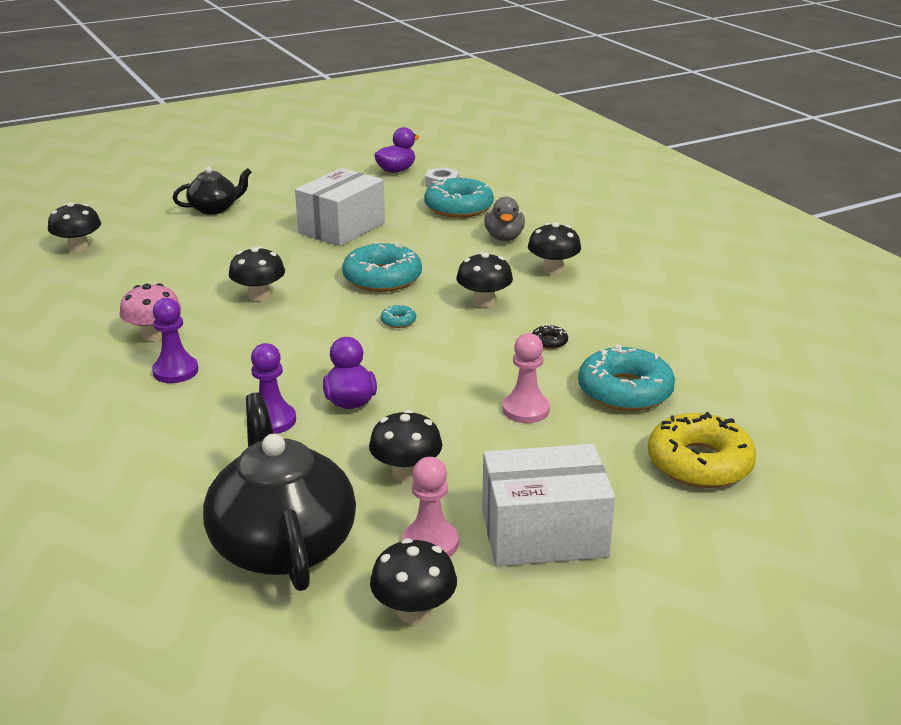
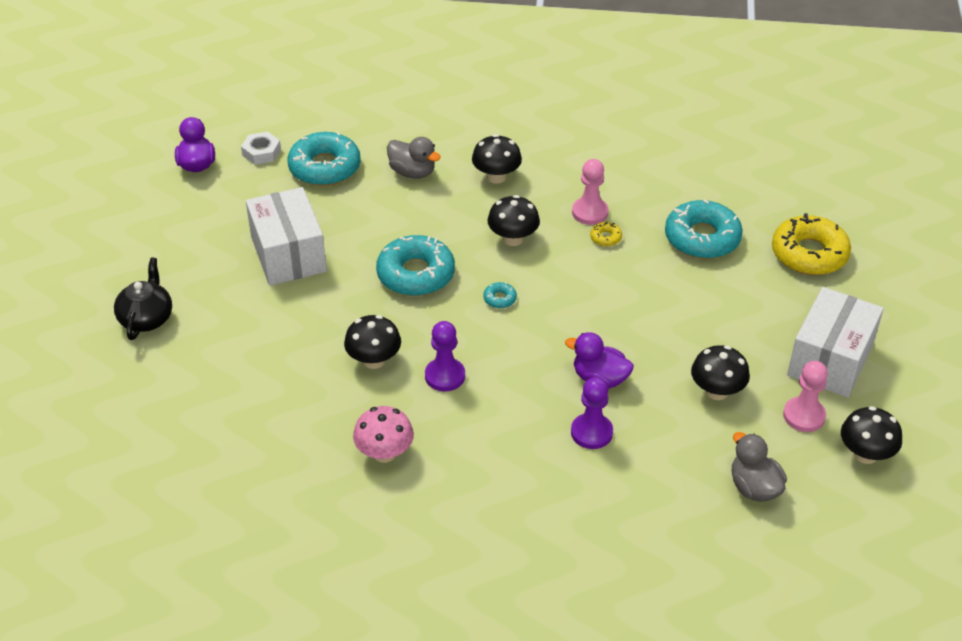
camera: 55 degrees left, 15 degrees up
black mushroom [48,202,101,253] -> none
purple pawn [152,298,198,383] -> purple pawn moved to [425,321,465,391]
black teapot [203,392,356,591] -> grey duck [732,432,787,502]
pink pawn [502,333,550,423] -> pink pawn moved to [572,159,609,225]
black donut [532,325,568,349] -> yellow donut [590,222,622,246]

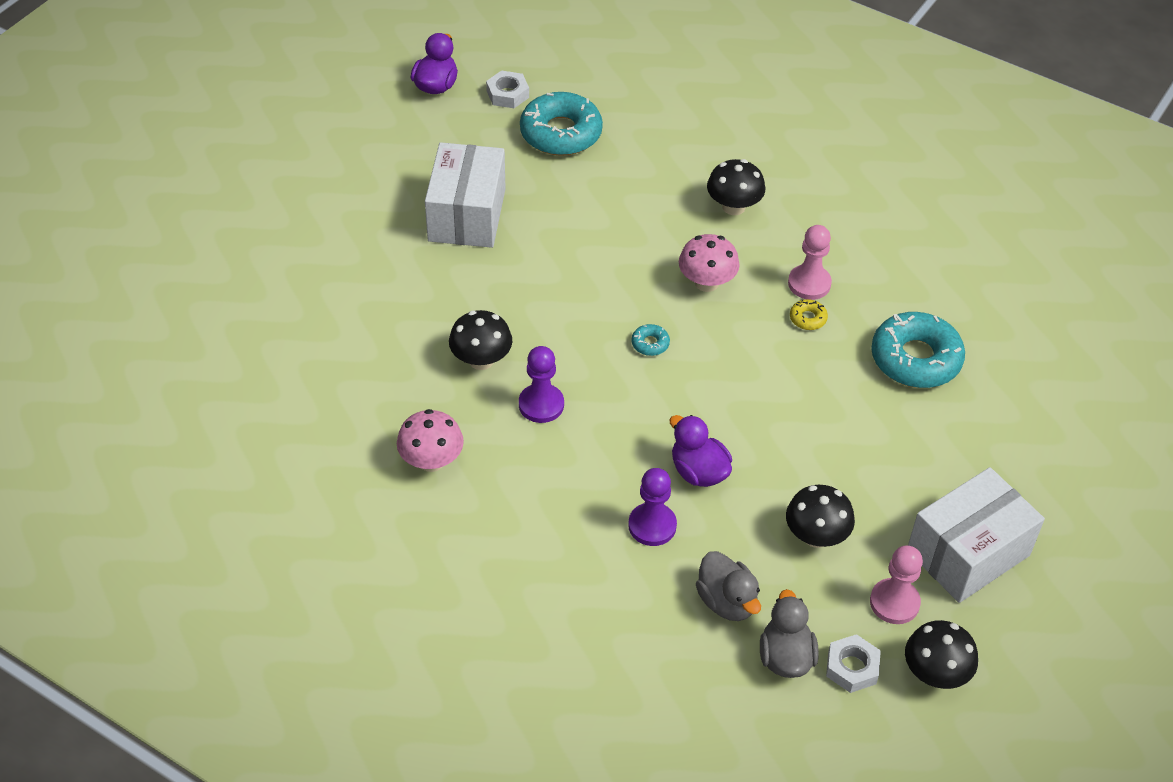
camera: 25 degrees right, 5 degrees up
black teapot [114,258,172,340] -> none
turquoise donut [376,235,455,296] -> none
grey duck [387,137,441,179] -> grey duck moved to [696,551,761,621]
black mushroom [487,195,540,246] -> pink mushroom [679,234,740,292]
yellow donut [772,213,851,275] -> none
none -> white nut [826,634,881,693]

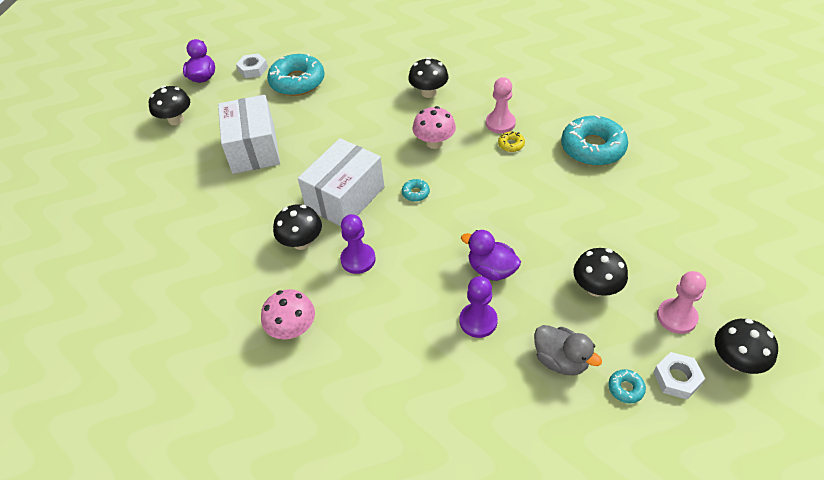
camera: 15 degrees left, 0 degrees up
grey duck [760,589,819,678] -> turquoise donut [608,369,646,403]
white box [908,467,1045,603] -> white box moved to [298,138,384,226]
none -> black mushroom [149,86,190,125]

